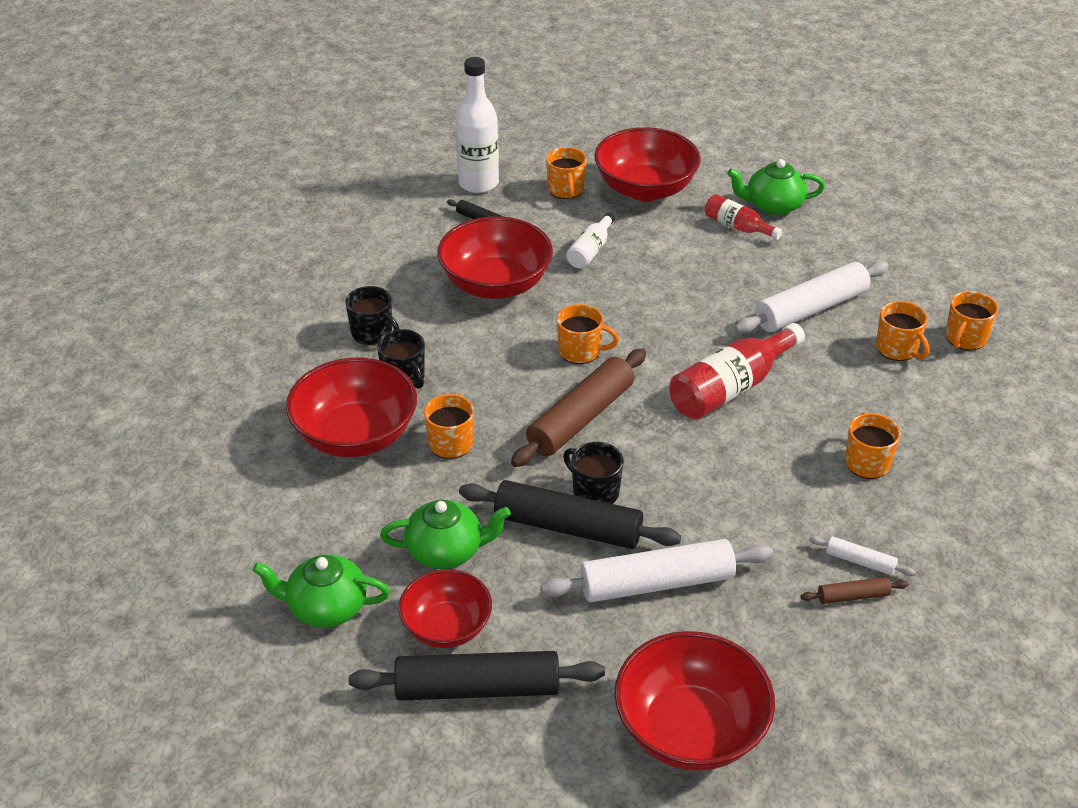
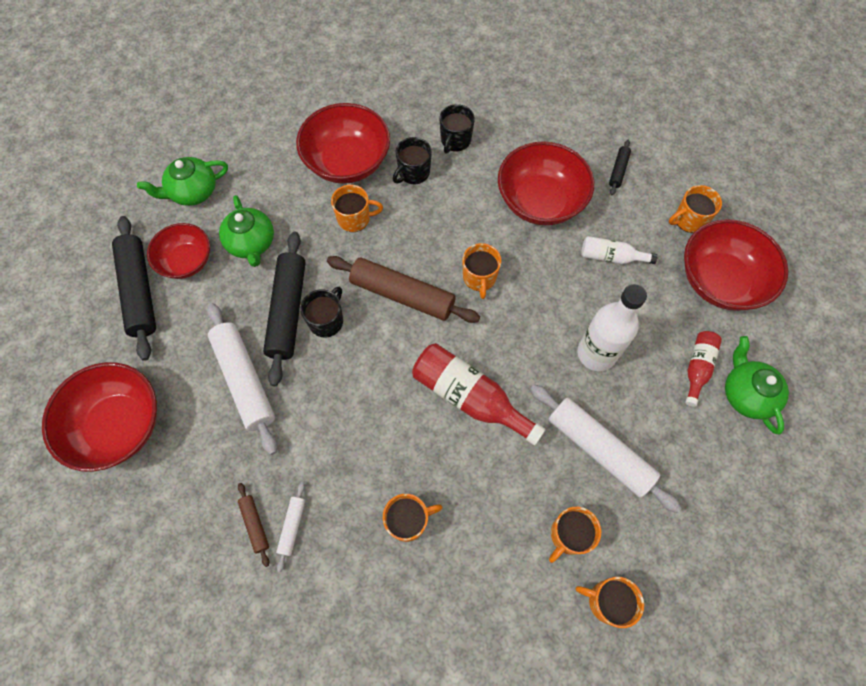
camera: 75 degrees right, 25 degrees up
green teapot [252,555,390,628] -> green teapot turned 105 degrees counterclockwise [137,157,228,206]
white bottle [456,57,499,193] -> white bottle moved to [577,284,647,371]

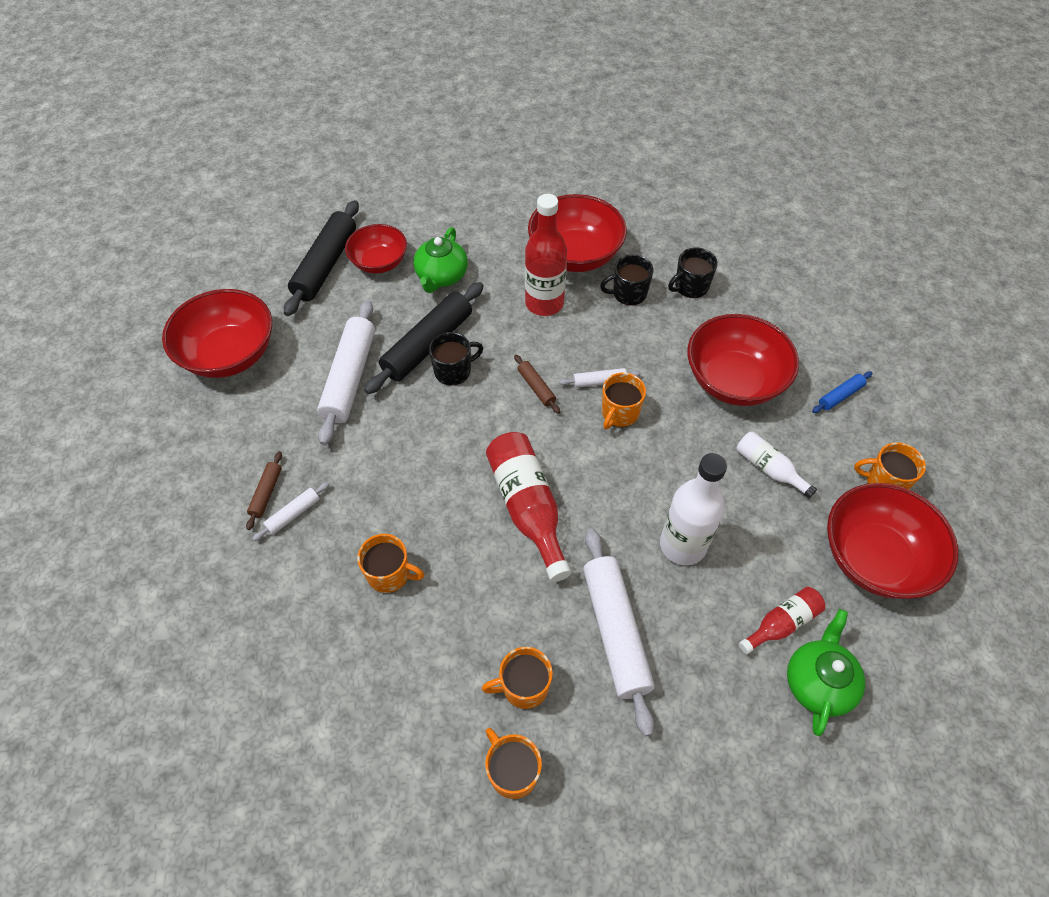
camera: 35 degrees right, 10 degrees down
green teapot [137,157,228,206] -> none
brown rolling pin [327,256,480,323] -> brown rolling pin [514,355,560,414], size x0.46
orange mug [331,185,383,232] -> red bottle [525,194,567,316]
black rolling pin [609,140,631,195] -> blue rolling pin [812,371,873,413]
none -> white rolling pin [559,368,641,388]

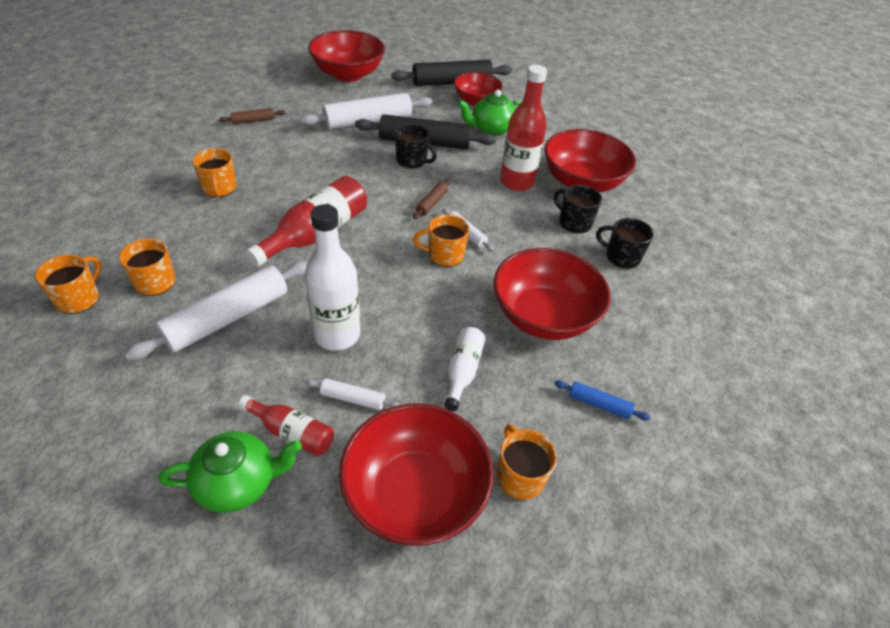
camera: 55 degrees right, 10 degrees down
white rolling pin [252,482,330,541] -> white rolling pin moved to [305,378,401,410]

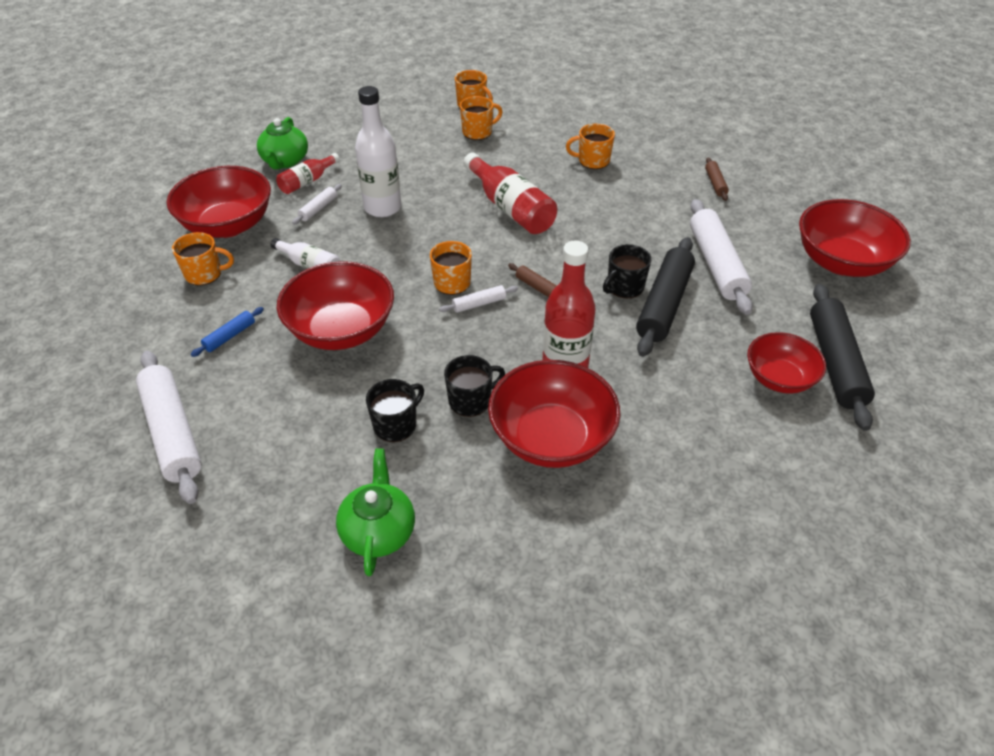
camera: 110 degrees right, 0 degrees up
white rolling pin [124,261,308,361] -> white rolling pin moved to [136,351,202,504]
green teapot [458,90,522,136] -> green teapot moved to [336,449,415,576]

